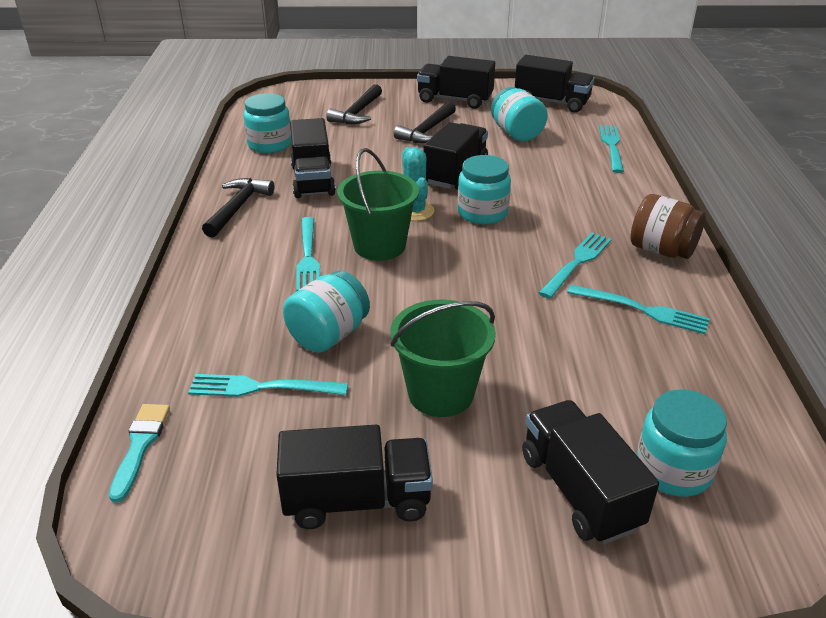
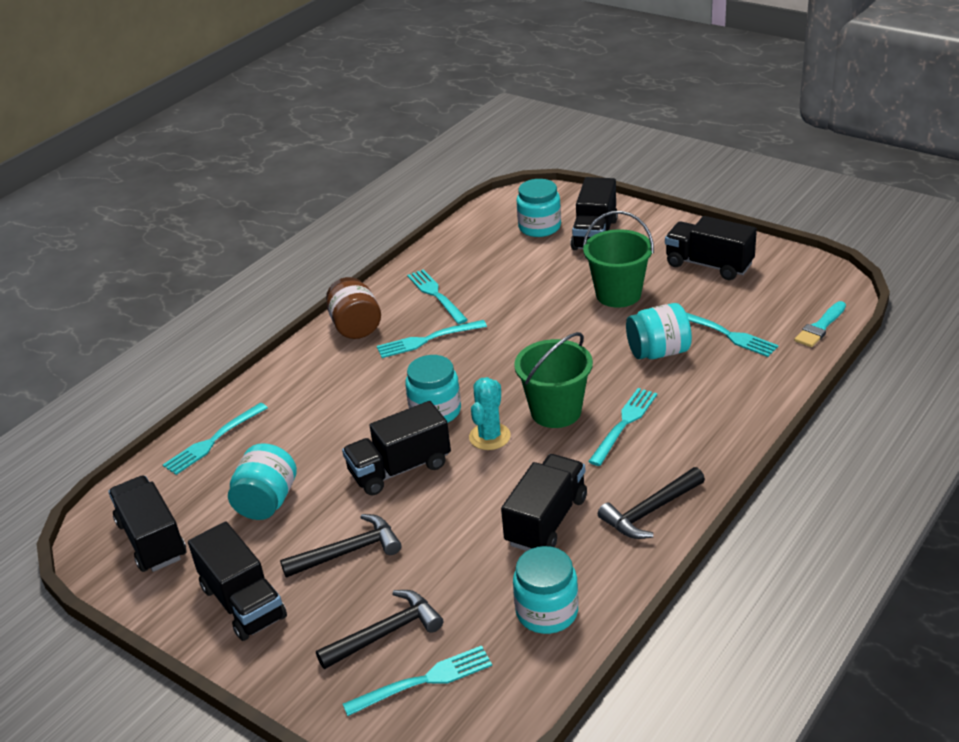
camera: 140 degrees left, 0 degrees up
none -> turquoise fork [343,645,492,716]

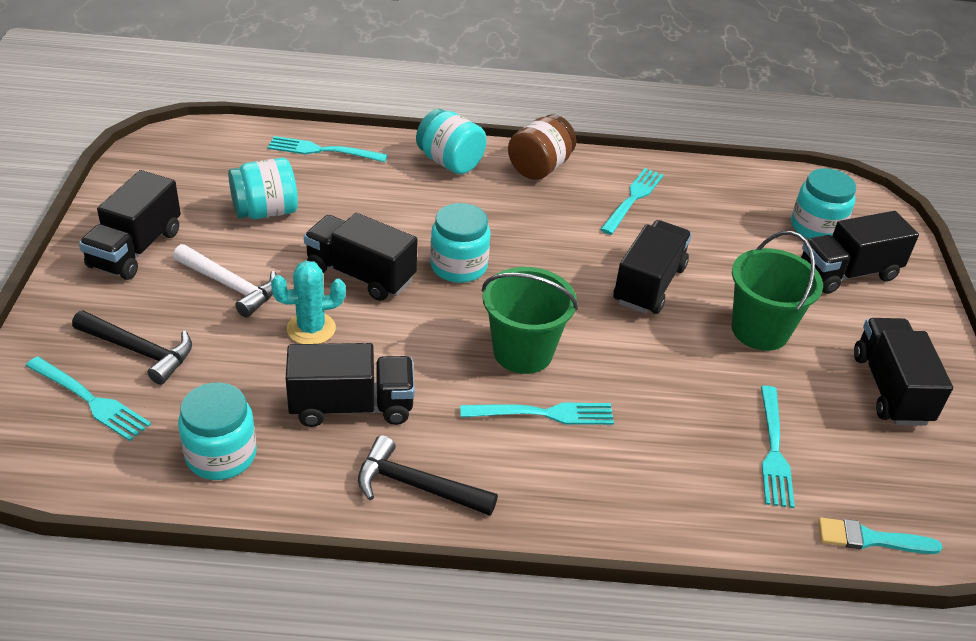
camera: 50 degrees right, 5 degrees up
black truck [108,475,186,572] -> black truck moved to [613,220,692,314]
black hammer [280,514,401,578] -> white hammer [173,244,277,317]
turquoise fork [377,320,487,358] -> none
turquoise cactus [469,377,511,450] -> turquoise cactus moved to [271,261,346,344]
turquoise jar [626,303,692,359] -> turquoise jar moved to [416,109,487,174]

